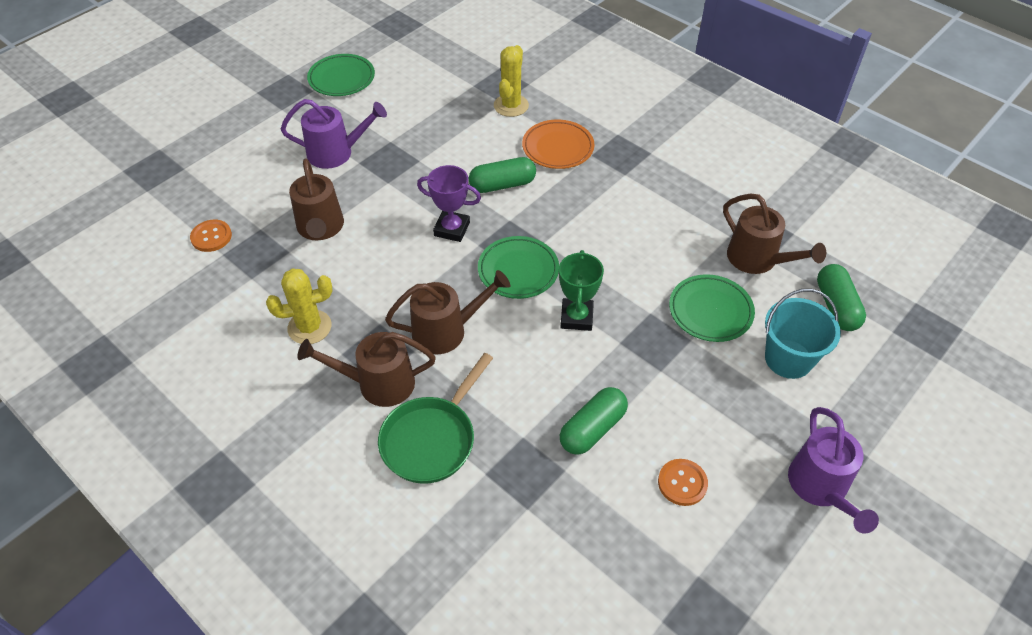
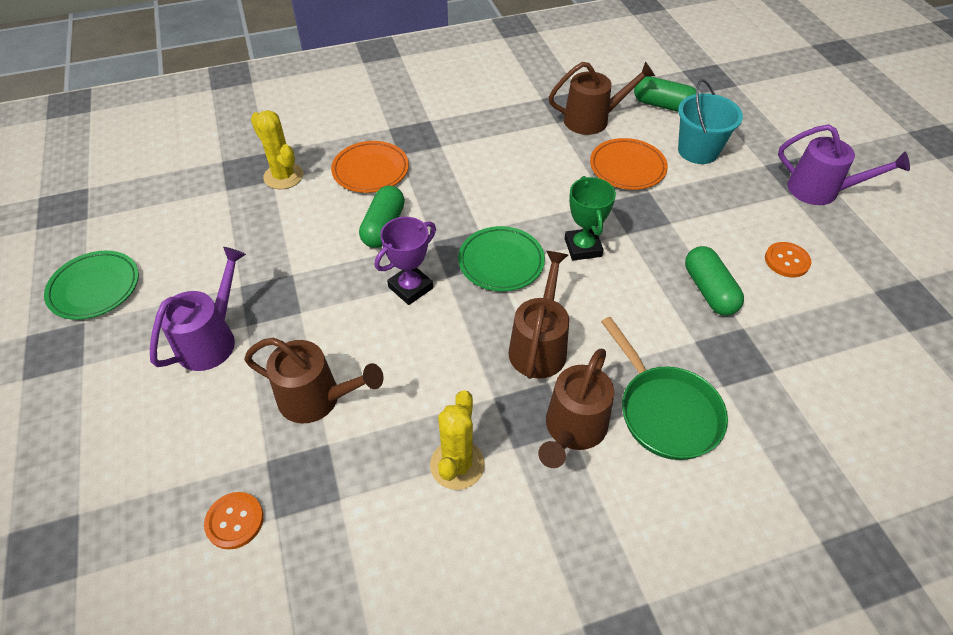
camera: 60 degrees left, 0 degrees up
green trophy [559,250,604,331] -> green trophy turned 45 degrees clockwise [565,176,616,261]
green plate [669,274,755,342] -> orange plate [590,138,668,190]

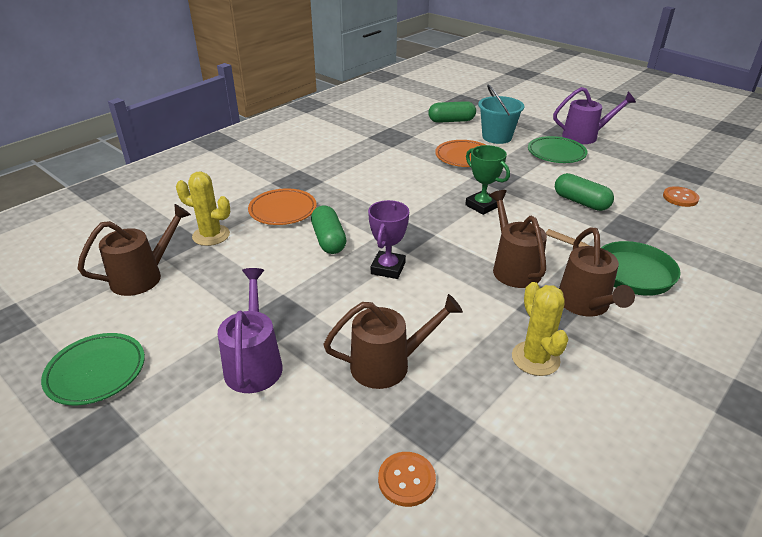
camera: 30 degrees left, 15 degrees down
green plate [458,226,545,291] -> green plate moved to [528,136,588,163]
brown watering can [549,61,655,135] -> brown watering can moved to [77,204,191,296]
orange button [765,242,812,277] -> orange button moved to [663,186,700,207]

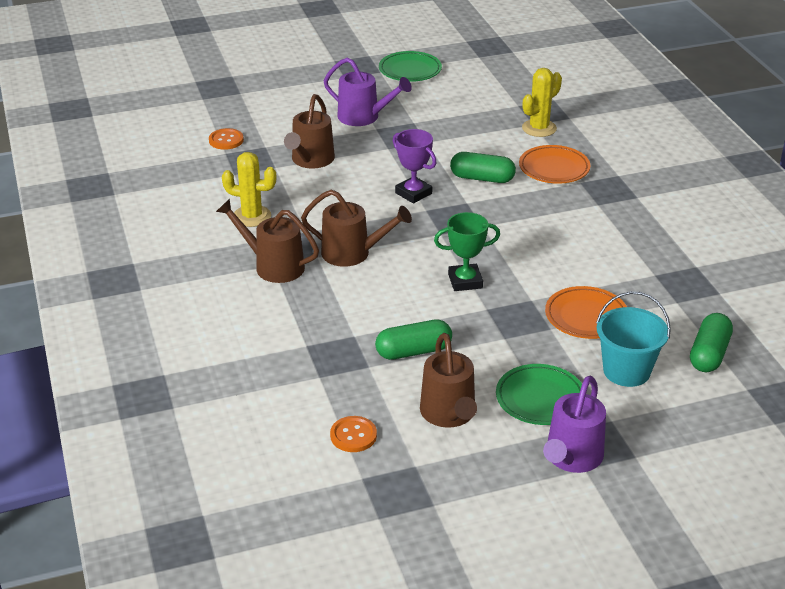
camera: 120 degrees right, 0 degrees up
brown watering can [77,204,191,296] -> brown watering can moved to [420,333,477,428]
green pan [546,229,681,296] -> none

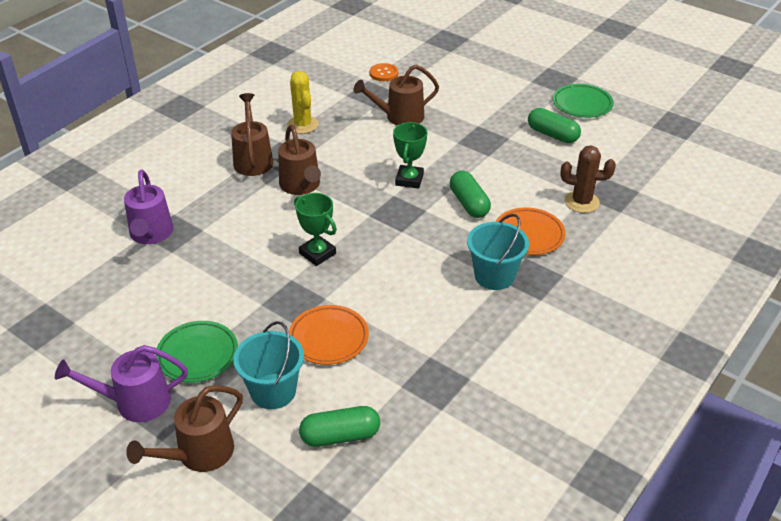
camera: 55 degrees right, 5 degrees up
purple watering can [324,57,412,126] -> purple watering can moved to [124,170,173,244]
orange button [330,416,377,452] -> none
green capsule [375,319,452,360] -> green capsule moved to [528,108,581,143]
purple trophy [393,129,437,203] -> green trophy [393,122,427,189]
brown watering can [420,333,477,428] -> brown watering can moved to [126,385,243,472]
yellow cactus [522,68,562,137] -> brown cactus [560,145,616,213]
none -> turquoise bucket [467,214,529,290]

